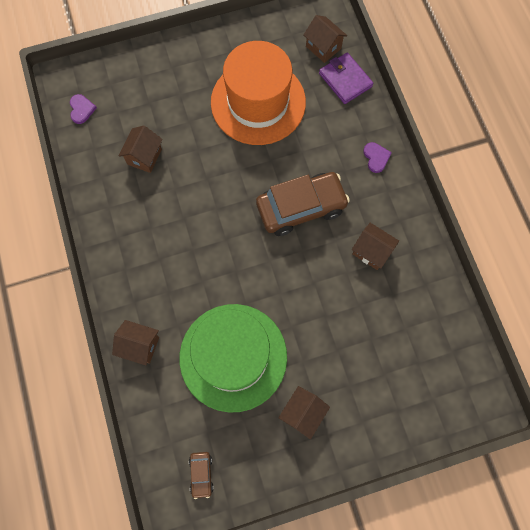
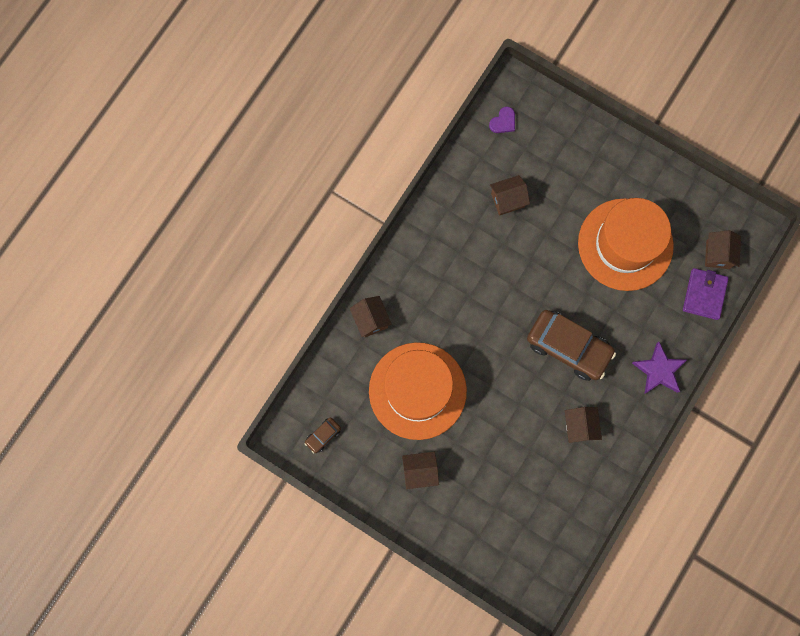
camera: 50 degrees right, 5 degrees up
green hat [179,304,287,413] -> orange hat [369,342,467,440]
purple heart [363,142,392,173] -> purple star [632,342,687,394]

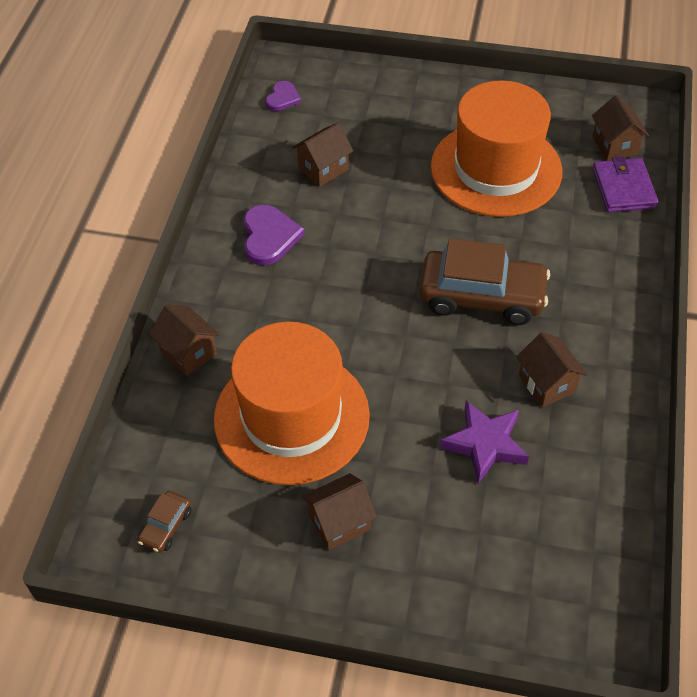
camera: 20 degrees left, 25 degrees down
purple star [632,342,687,394] -> purple star moved to [440,401,529,484]
none -> purple heart [243,205,305,265]

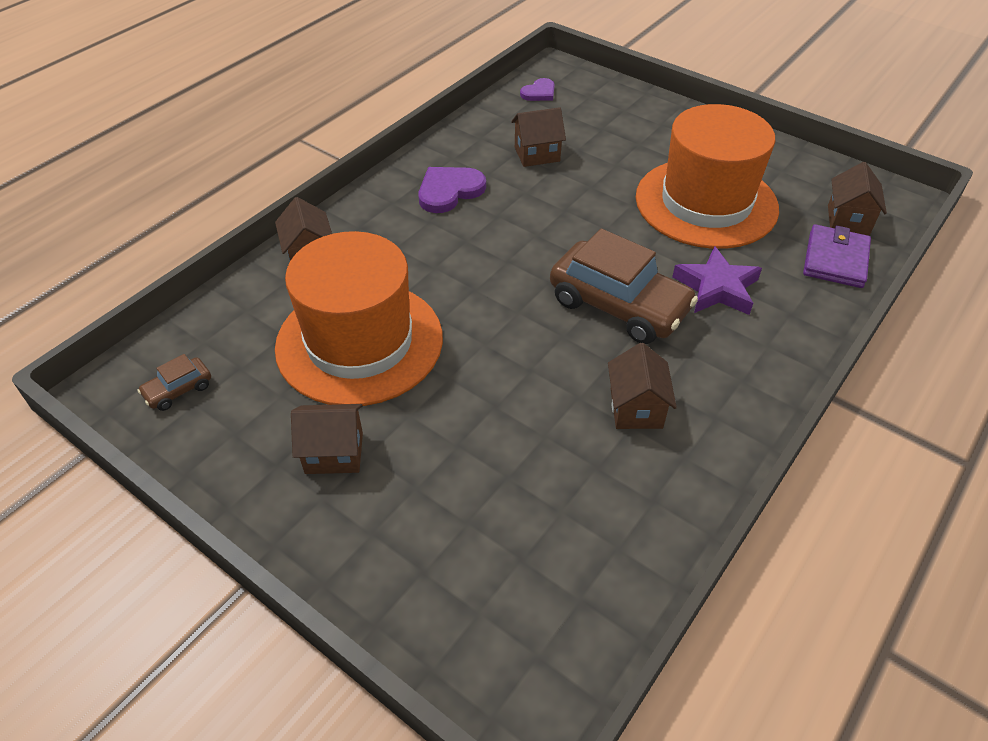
camera: 25 degrees right, 5 degrees down
purple heart [243,205,305,265] -> purple heart turned 150 degrees counterclockwise [418,167,486,213]
purple star [440,401,529,484] -> purple star moved to [672,246,762,315]

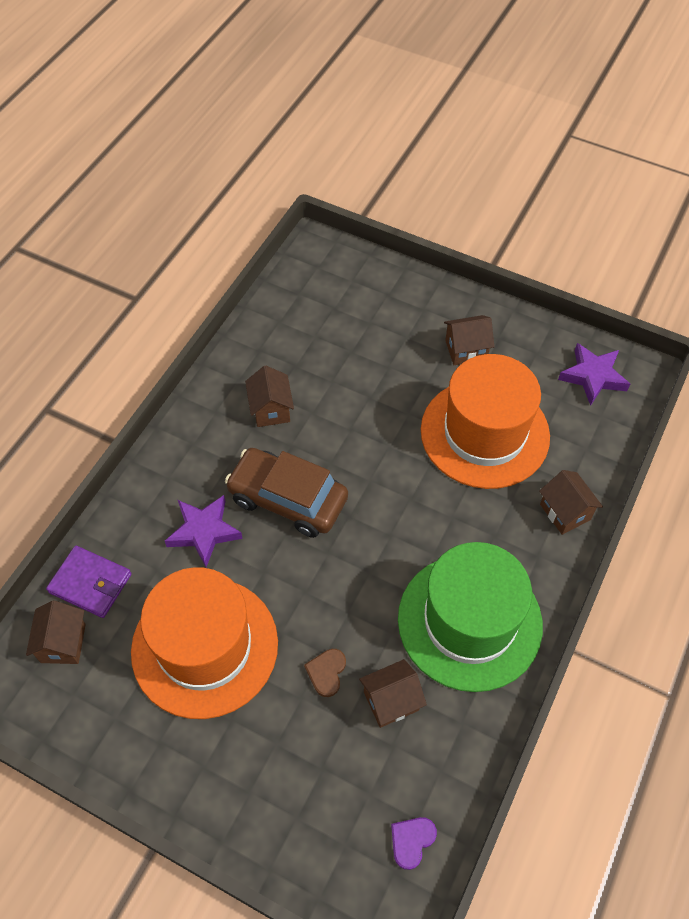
camera: 170 degrees right, 10 degrees up
brown car [137,354,211,411] -> purple star [558,343,630,406]
purple heart [418,167,486,213] -> green hat [398,542,543,692]
purple wallet [803,224,871,288] -> purple wallet turned 75 degrees counterclockwise [46,546,131,618]
none -> brown heart [304,649,346,697]

